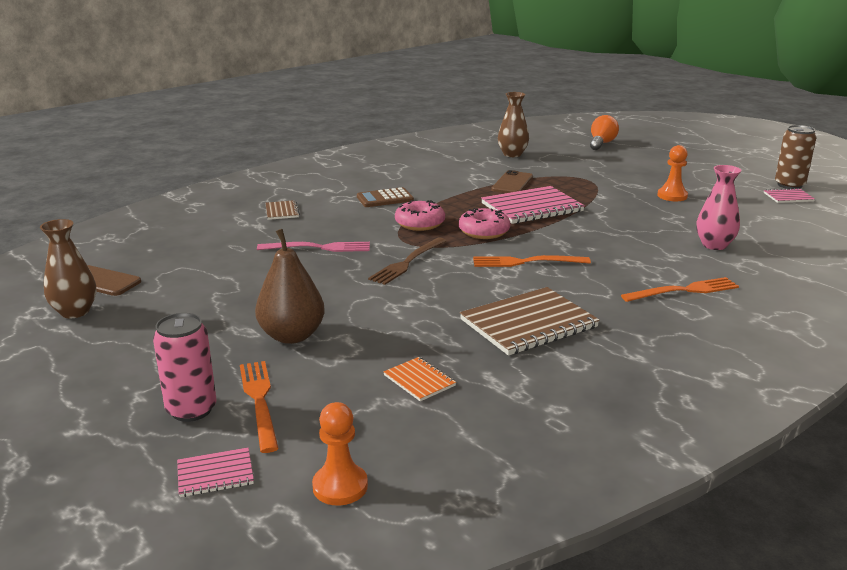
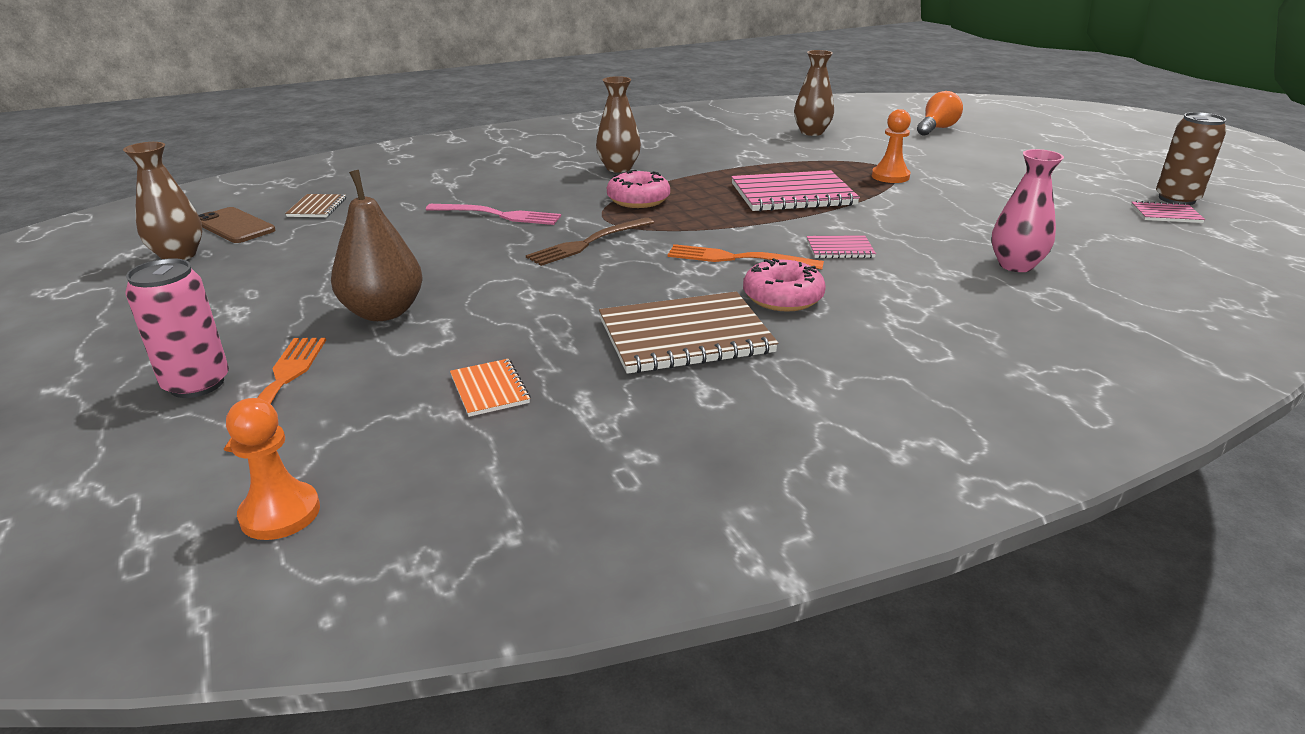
camera: 15 degrees right, 5 degrees up
pink notebook [177,448,254,497] -> pink notebook moved to [807,235,876,258]
brown notebook [265,200,300,220] -> brown notebook moved to [285,194,346,217]
brown calculator [357,187,414,207] -> brown vase [596,76,641,173]
pink donut [459,208,510,239] -> pink donut moved to [743,258,826,312]
brown phone [491,170,533,193] -> none
orange fork [621,277,739,302] -> none
orange pawn [657,145,688,201] -> orange pawn moved to [872,109,911,183]

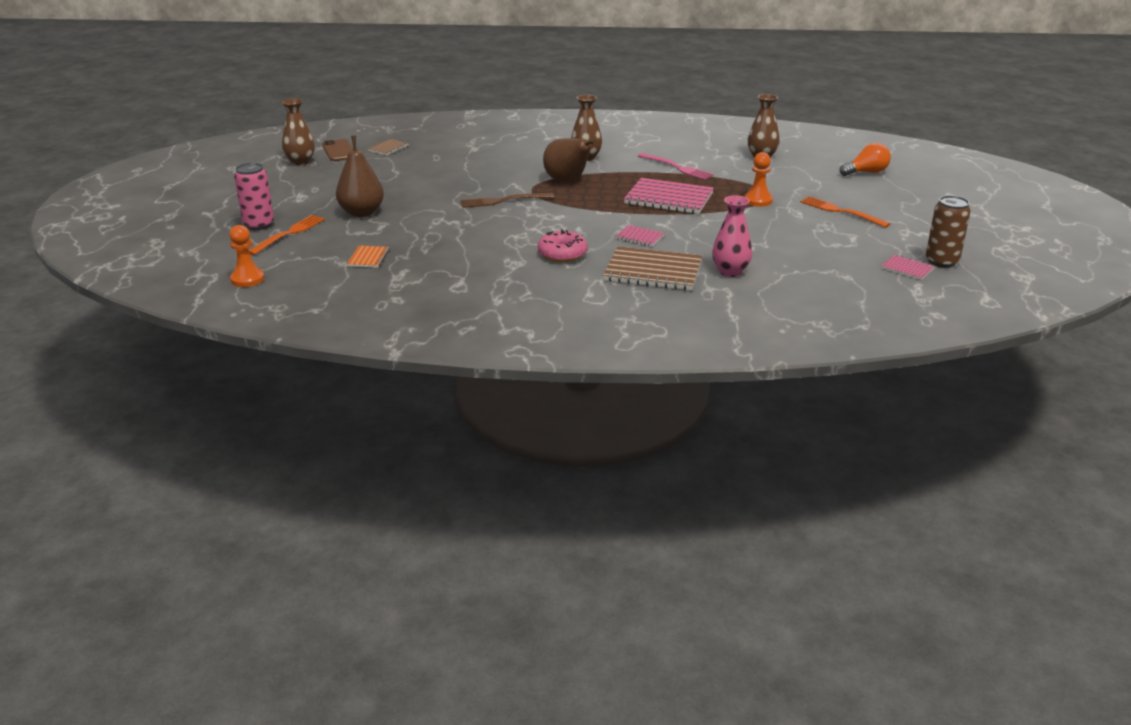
camera: 30 degrees right, 0 degrees up
pink fork [426,204,561,225] -> pink fork moved to [638,153,714,180]
brown notebook [599,291,779,374] -> brown notebook moved to [603,247,702,290]
pink donut [607,170,670,208] -> brown pear [543,138,597,182]
orange fork [668,244,824,270] -> orange fork moved to [800,196,890,228]

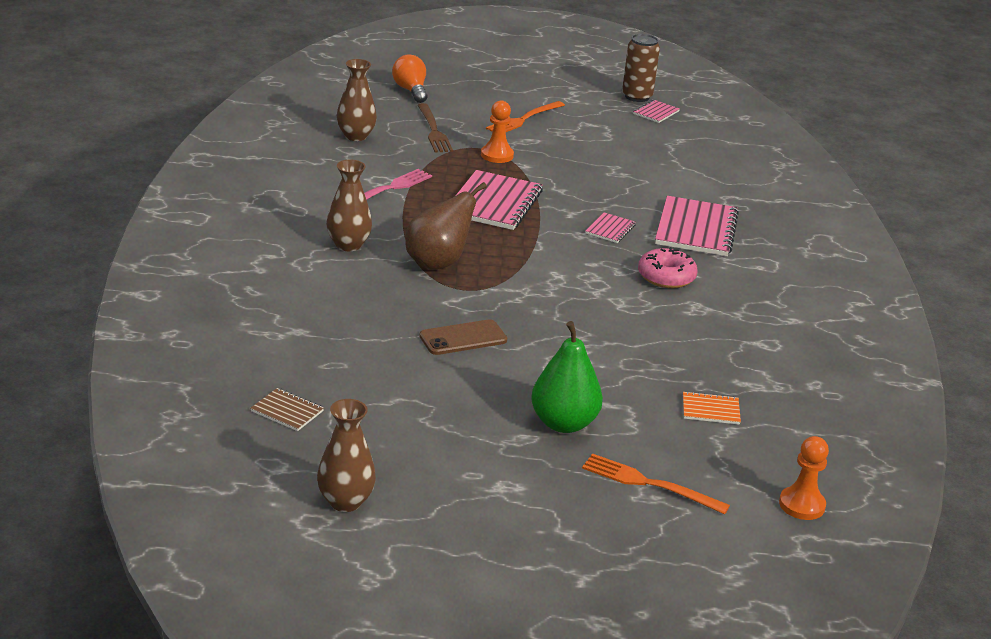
camera: 95 degrees left, 0 degrees up
pink can [234,163,274,230] -> none
brown phone [322,139,353,161] -> brown phone moved to [419,319,507,355]
brown pear [336,136,384,217] -> green pear [531,321,603,433]
brown fork [460,193,554,208] -> brown fork moved to [418,103,453,152]
brown notebook [603,247,702,290] -> pink notebook [655,196,739,256]
pink vase [712,195,752,277] -> none

